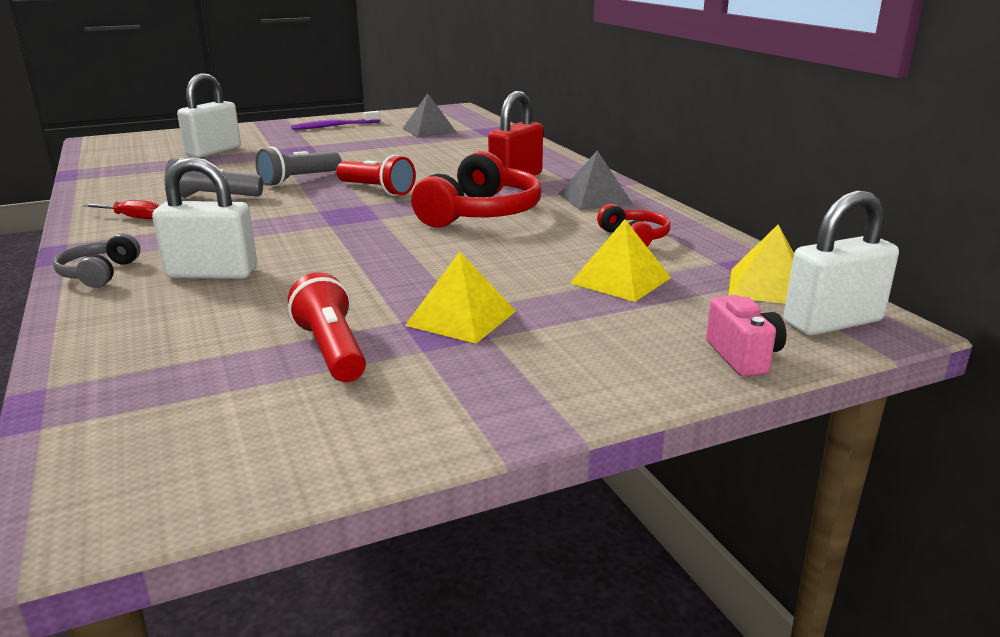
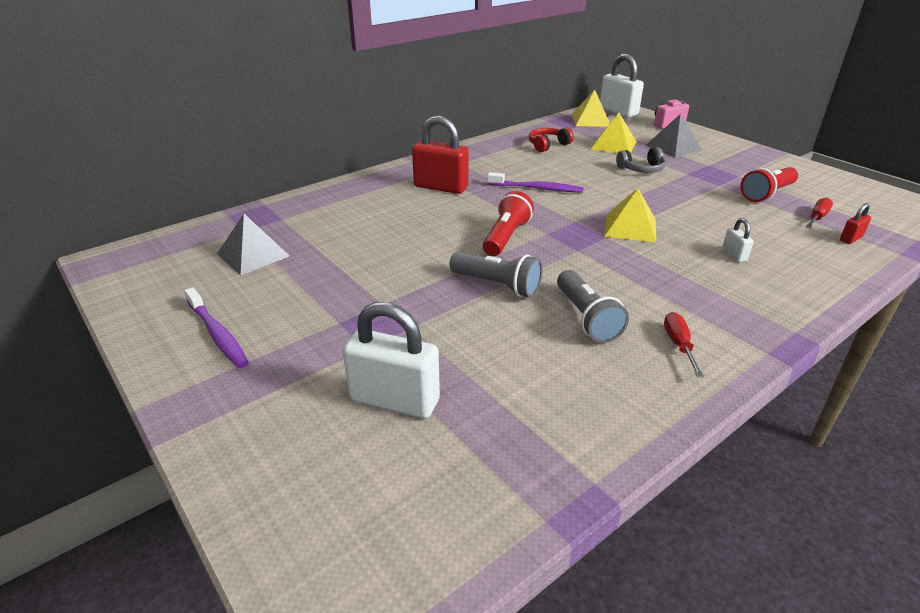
camera: 105 degrees left, 10 degrees up
grey headphones [53,233,140,288] -> grey headphones moved to [616,147,666,173]
white padlock [152,157,257,279] -> white padlock [722,218,754,262], size x0.46
yellow pyramid [405,252,516,344] -> yellow pyramid moved to [604,188,656,243]
red headphones [411,151,541,228] -> purple toothbrush [487,172,584,193]
grey pyramid [559,150,633,210] -> grey pyramid moved to [646,114,702,158]
none -> red screwdriver [806,198,833,228]
none -> red padlock [840,203,871,244]

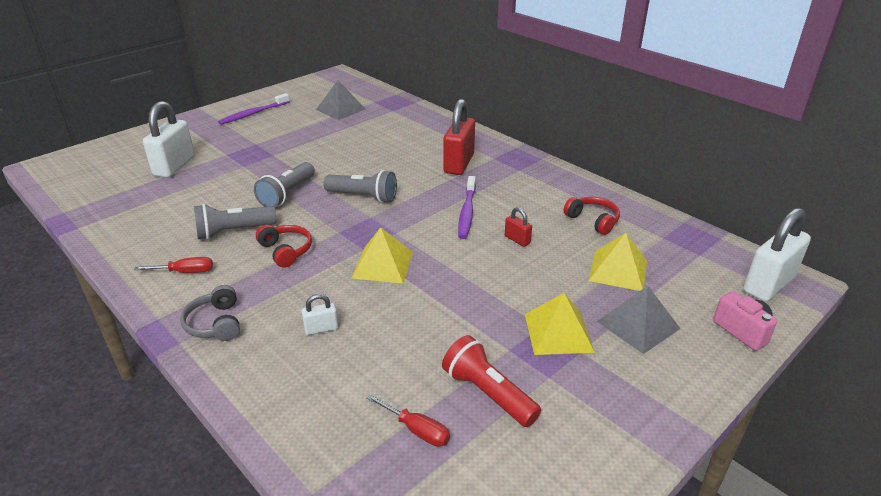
camera: 85 degrees right, 0 degrees up
red flashlight [483,191,534,256] -> grey flashlight [323,170,397,203]
yellow pyramid [572,90,610,127] -> yellow pyramid moved to [525,293,595,355]
grey headphones [616,147,666,173] -> grey headphones moved to [180,285,240,341]
red padlock [840,203,871,244] -> red padlock moved to [505,207,532,247]
none -> red headphones [256,225,312,268]

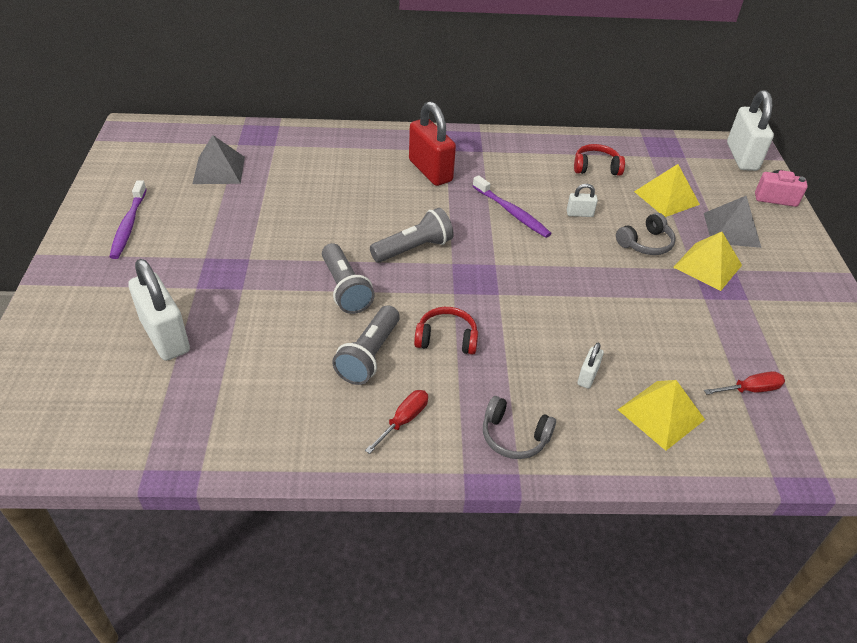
camera: 50 degrees left, 10 degrees up
yellow pyramid [352,227,413,284] -> yellow pyramid moved to [617,380,705,451]
red flashlight [442,335,541,427] -> none
red padlock [505,207,532,247] -> white padlock [567,184,598,217]
none -> grey headphones [616,213,676,255]

